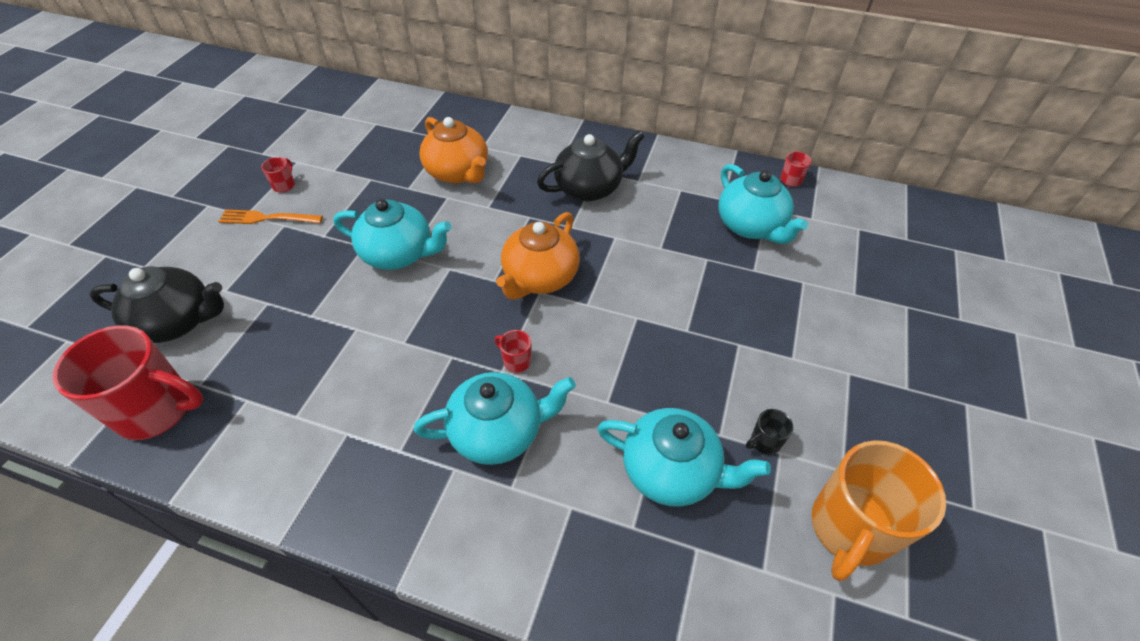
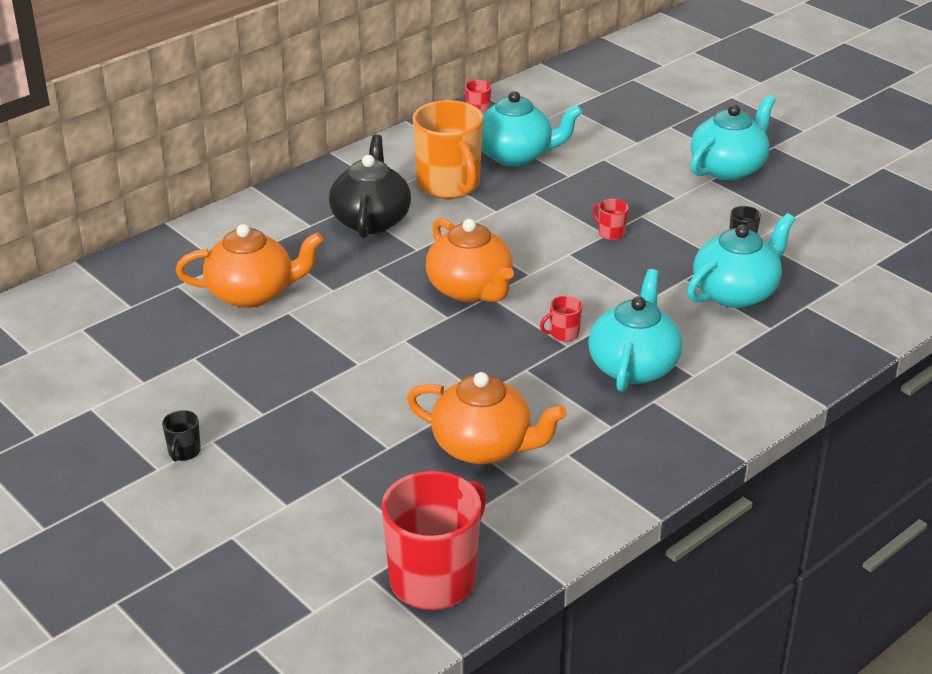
camera: 60 degrees left, 15 degrees down
black teapot [89,266,224,343] -> none
orange fork [218,209,323,224] -> black mug [162,410,201,462]
red mug [261,157,295,193] -> red mug moved to [593,199,629,241]
turquoise teapot [334,199,452,270] -> turquoise teapot moved to [690,95,776,181]
orange mug [811,440,946,581] -> orange mug moved to [413,100,483,199]
none -> orange teapot [407,372,567,464]

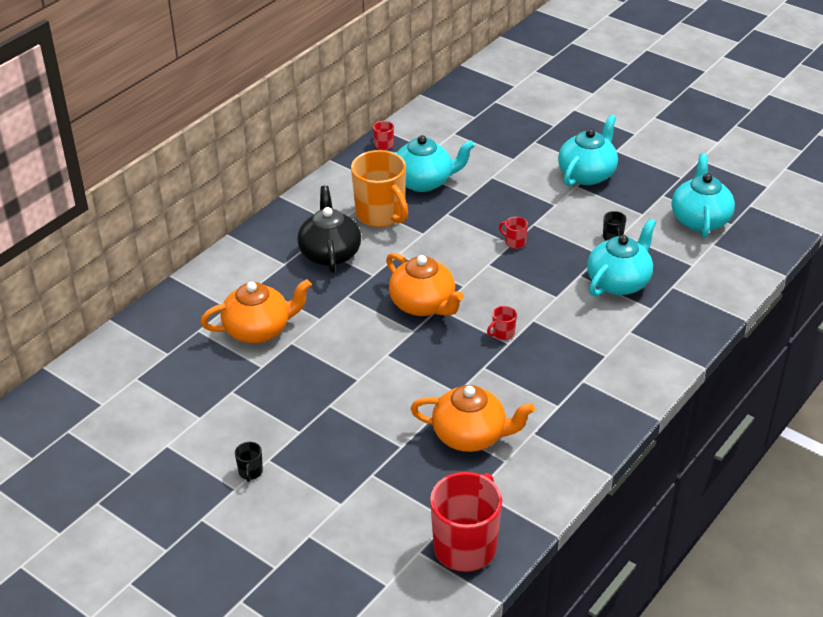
camera: 10 degrees left, 5 degrees up
turquoise teapot [588,269,682,392] -> turquoise teapot moved to [672,153,735,238]

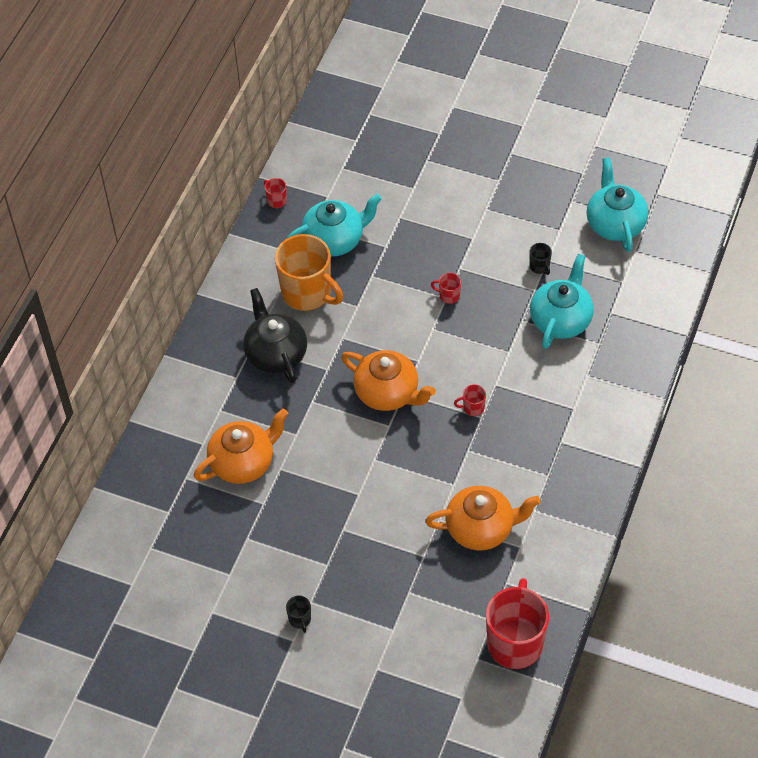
camera: 15 degrees left, 15 degrees up
red mug [487,306,517,340] -> red mug turned 45 degrees clockwise [454,385,486,416]
turquoise teapot [558,115,618,186] -> none

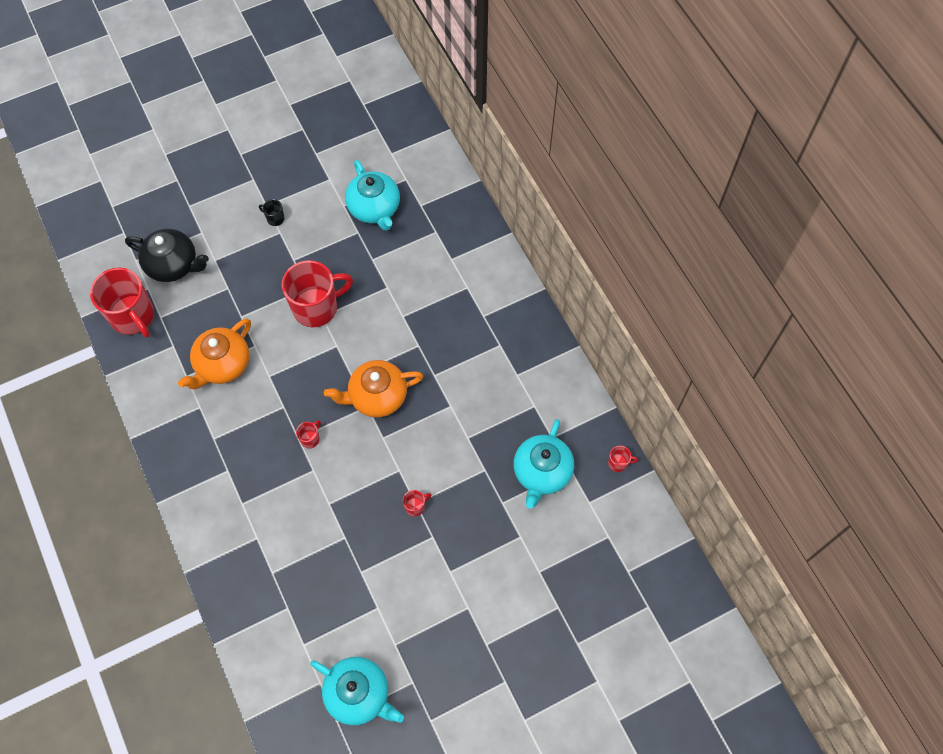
camera: 130 degrees right, 10 degrees up
orange teapot [193,409,288,484] -> none
black teapot [243,288,307,383] -> black teapot moved to [125,229,209,282]
orange mug [275,234,343,311] -> none
black mug [529,243,552,275] -> none
turquoise teapot [530,254,594,349] -> turquoise teapot moved to [345,160,400,231]
none -> red mug [282,260,353,328]

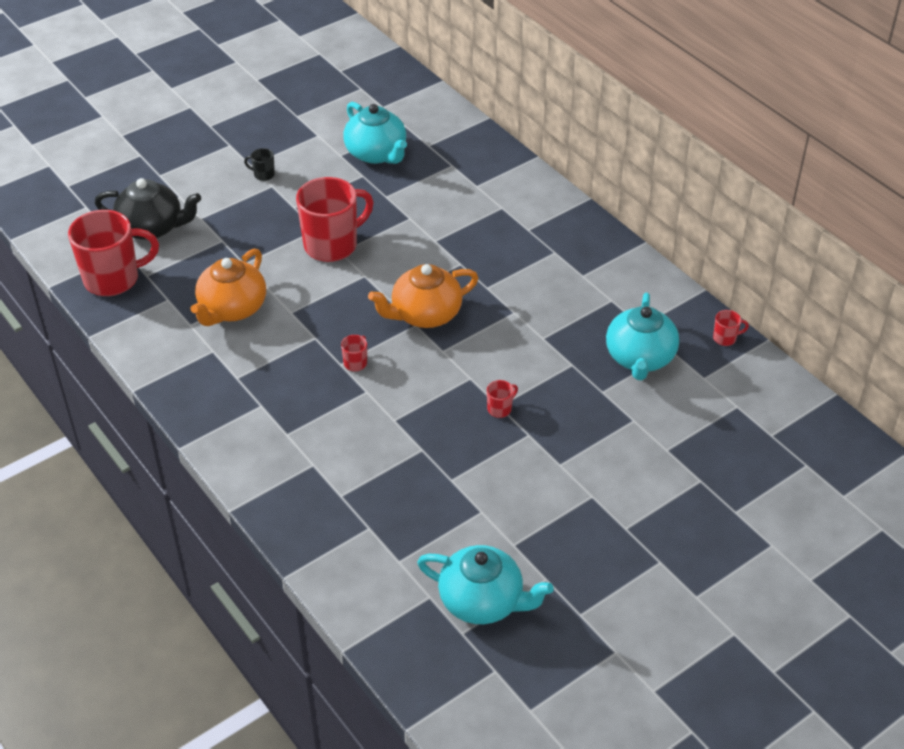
camera: 10 degrees left, 20 degrees down
red mug [90,268,154,338] -> red mug turned 60 degrees counterclockwise [68,210,159,296]

